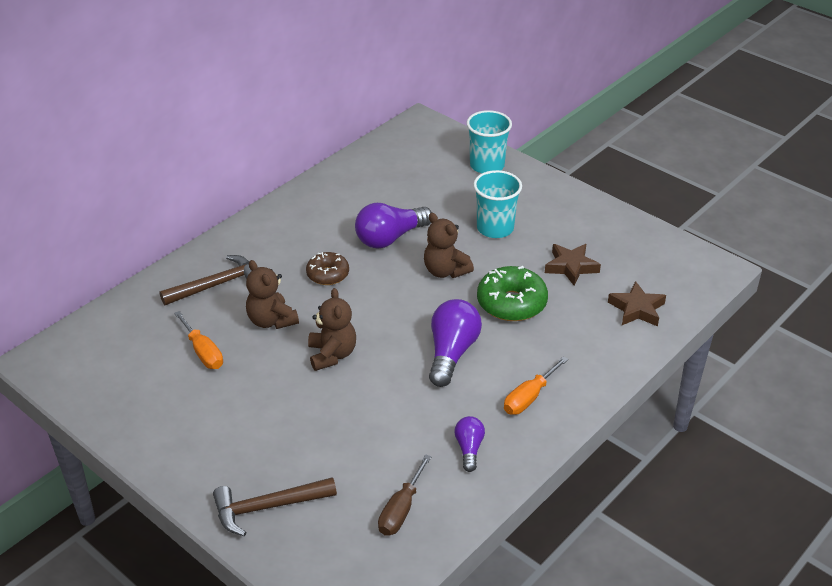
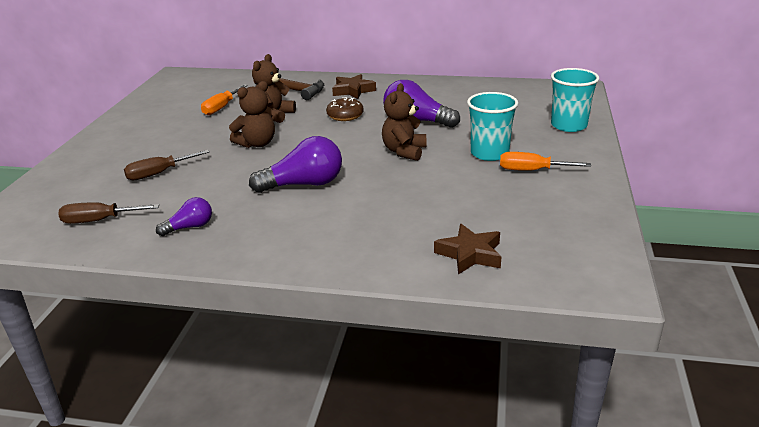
camera: 60 degrees right, 10 degrees down
brown hammer [213,477,337,536] -> none
green donut [477,266,548,321] -> none
orange screwdriver [504,356,568,415] -> orange screwdriver moved to [500,152,591,171]
brown star [545,244,601,286] -> brown star moved to [332,74,376,99]
none -> brown screwdriver [124,150,210,180]

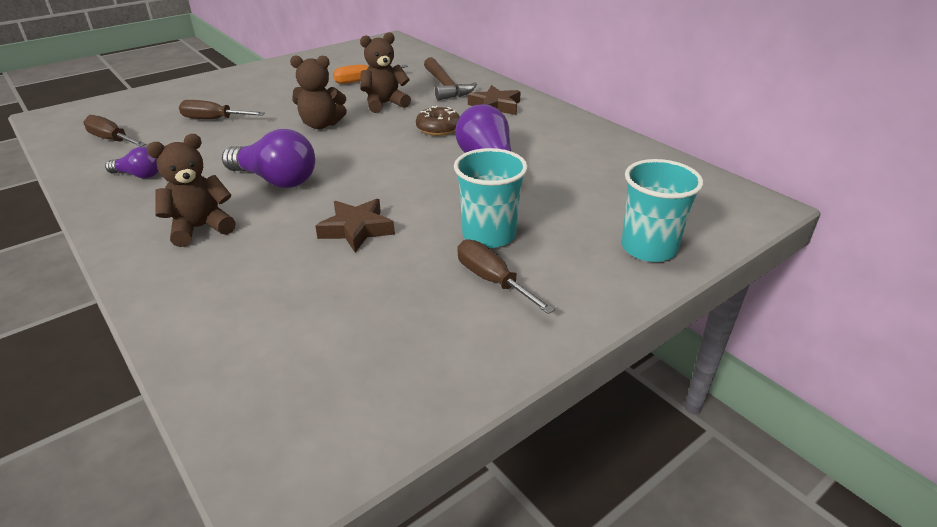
camera: 40 degrees right, 5 degrees up
brown teddy bear [382,83,426,161] -> brown teddy bear moved to [147,134,236,247]
brown star [434,224,501,275] -> brown star moved to [315,199,395,252]
orange screwdriver [500,152,591,171] -> brown screwdriver [457,240,555,314]

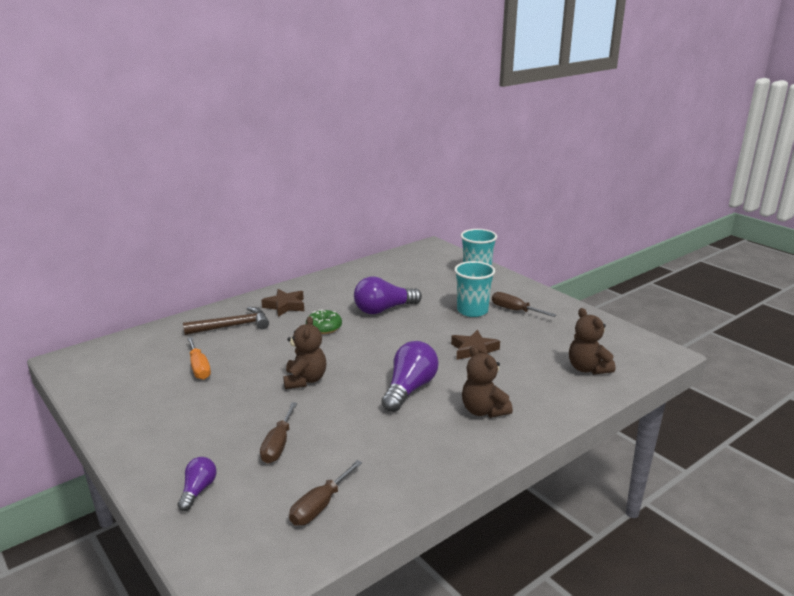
camera: 90 degrees left, 10 degrees down
purple light bulb [105,147,159,179] -> purple light bulb moved to [178,457,217,511]
brown teddy bear [360,32,411,113] -> brown teddy bear moved to [569,308,615,375]
brown donut [416,106,460,136] -> green donut [306,309,342,334]
brown screwdriver [457,240,555,314] -> brown screwdriver turned 75 degrees clockwise [492,292,556,317]

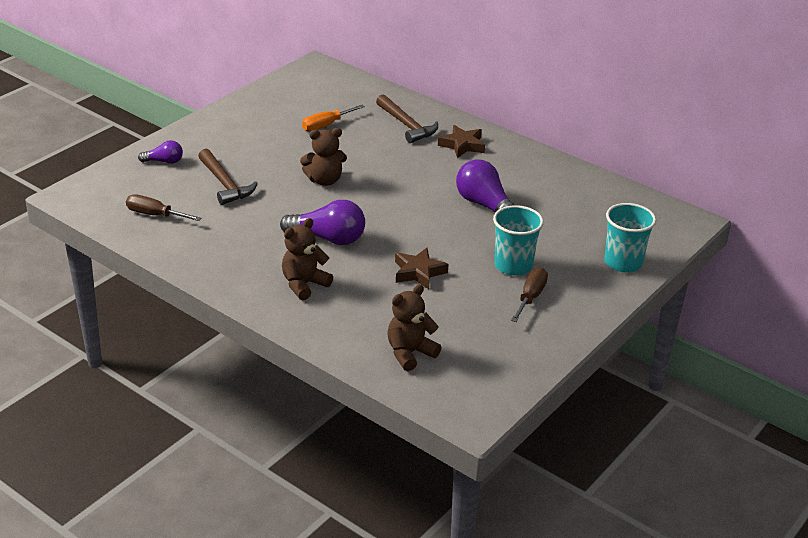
camera: 75 degrees right, 10 degrees up
brown screwdriver [260,402,297,463] -> brown hammer [198,149,258,205]
green donut [306,309,342,334] -> none

